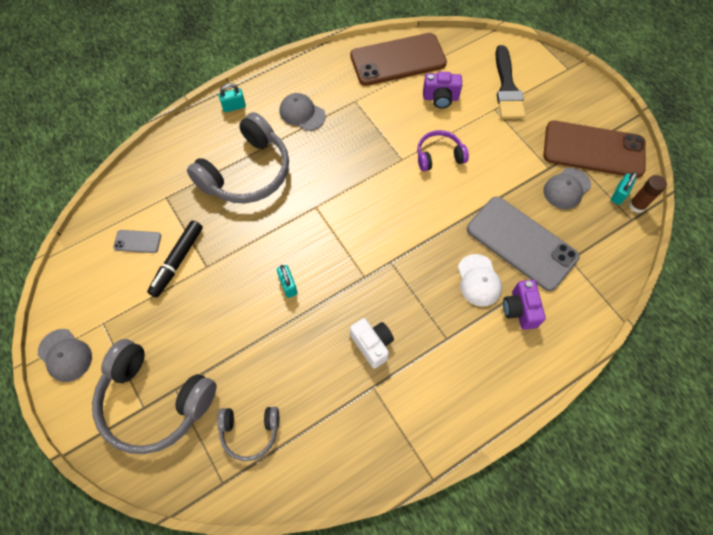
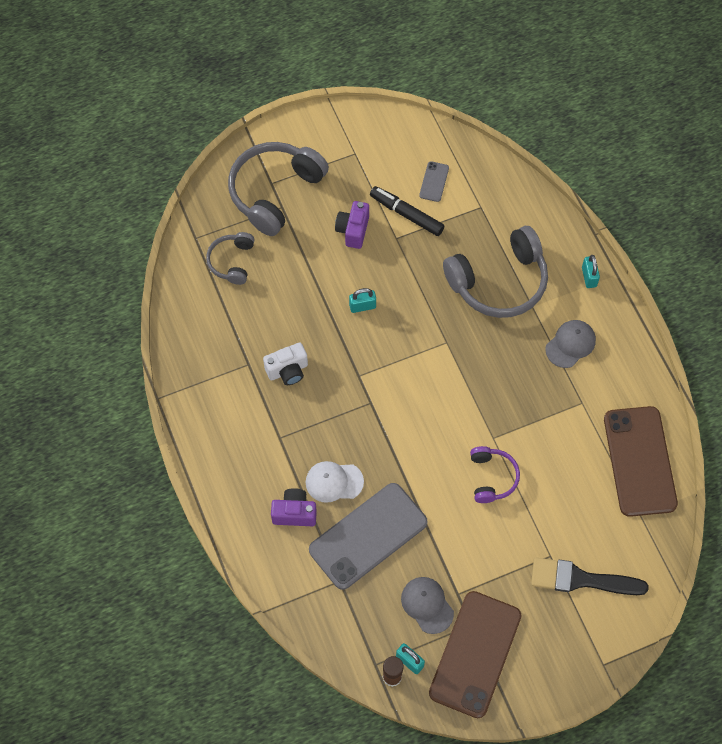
camera: 100 degrees right, 0 degrees up
grey cap [38,329,92,382] -> none
grey headphones [187,112,289,203] -> grey headphones turned 75 degrees counterclockwise [443,226,548,318]
purple camera [423,72,462,108] -> purple camera moved to [335,201,369,249]

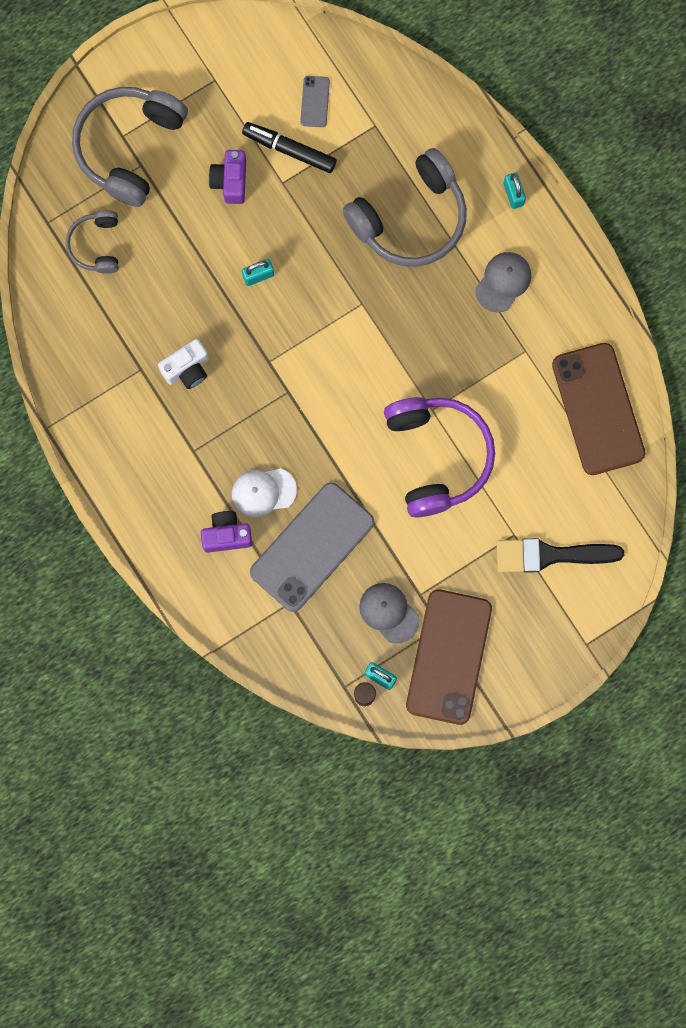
camera: 10 degrees left, 15 degrees up
purple headphones [470,446,520,503] -> purple headphones [384,397,495,518], size x1.87

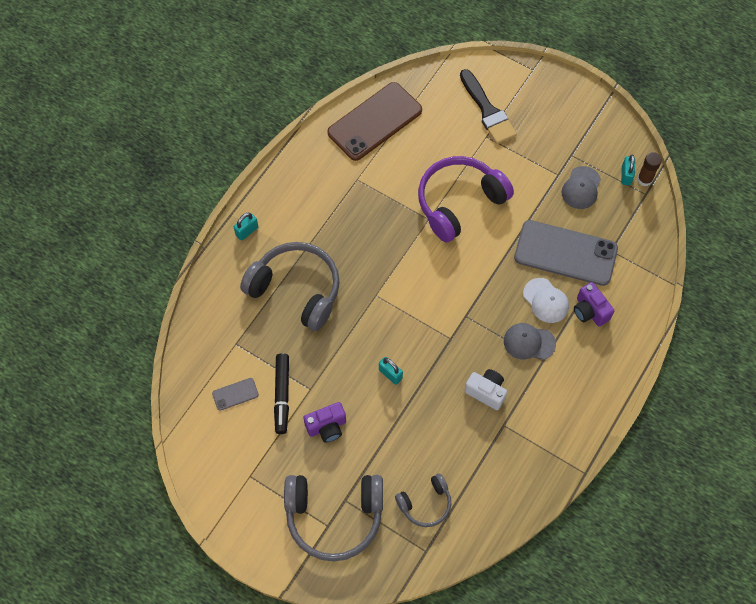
camera: 115 degrees left, 15 degrees down
brown phone [406,589,492,725] -> none
grey cap [475,252,531,312] -> grey cap moved to [504,323,556,360]

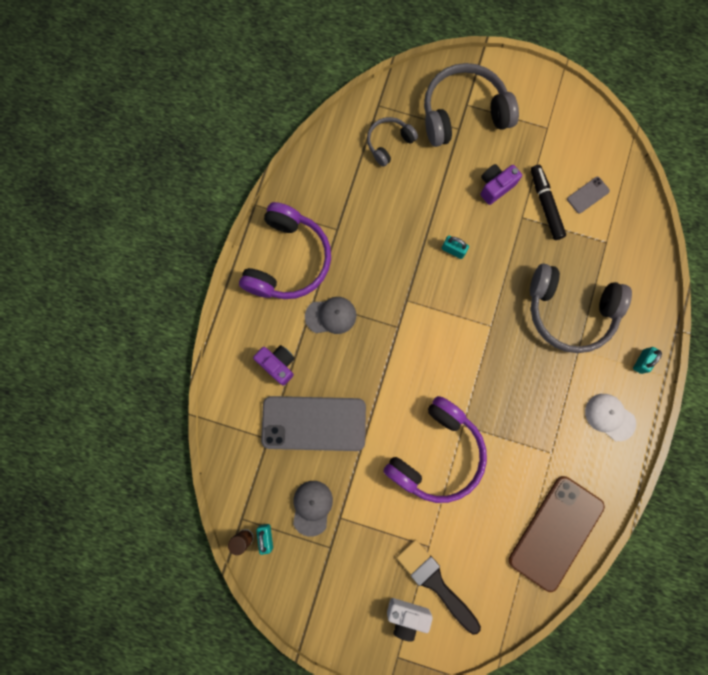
camera: 165 degrees right, 15 degrees up
white camera [465,369,507,410] -> white camera moved to [387,598,433,642]
white cap [523,278,569,323] -> white cap moved to [585,394,636,441]
none -> purple headphones [239,202,331,299]

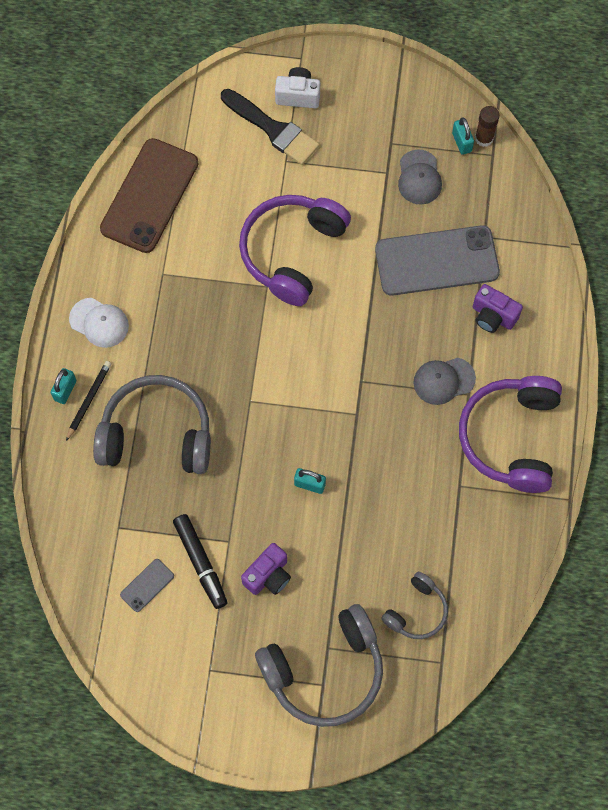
camera: 170 degrees right, 10 degrees down
none -> black pencil [66,361,111,441]

